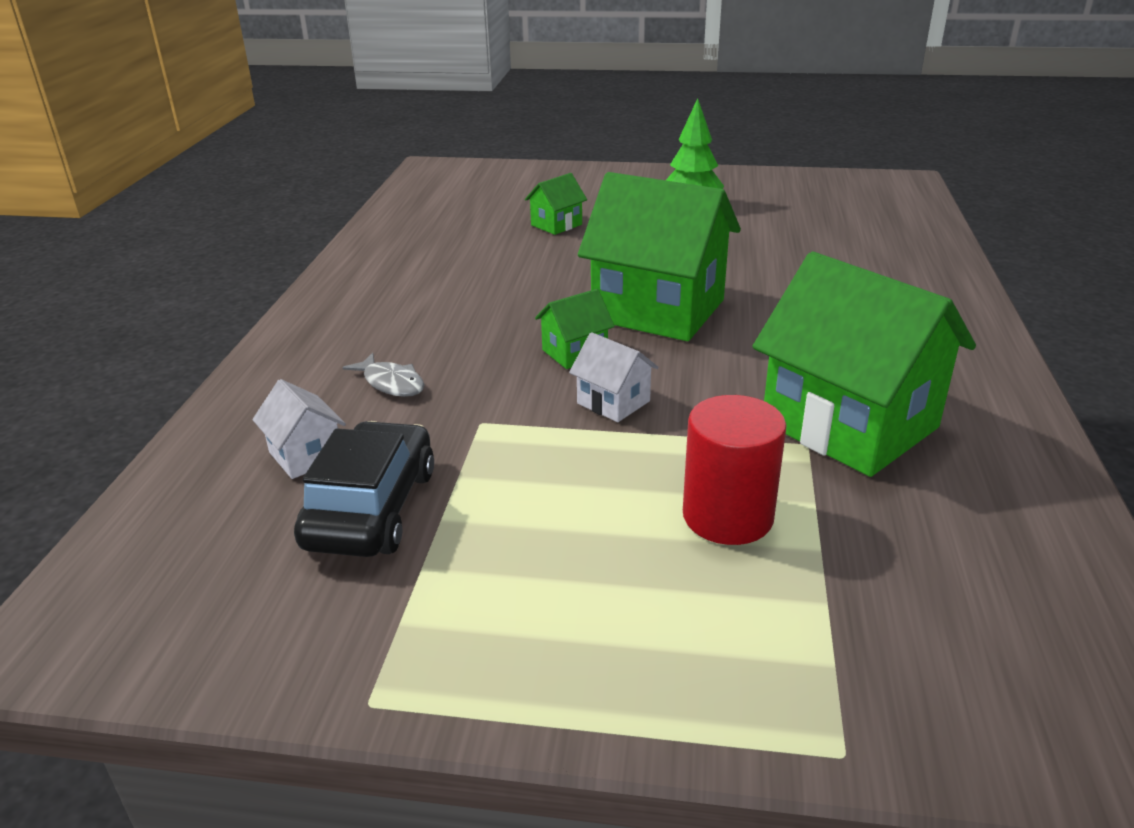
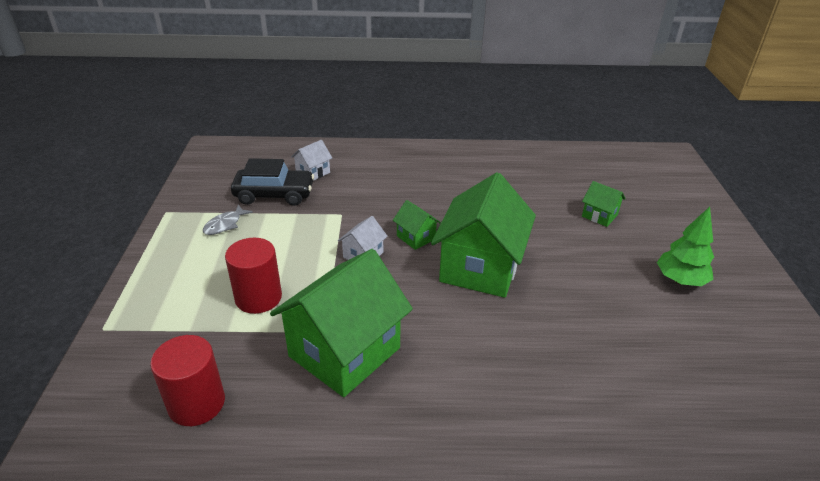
camera: 80 degrees right, 5 degrees up
grey fish [342,353,425,397] -> grey fish moved to [203,205,253,235]
none -> red cylinder [150,335,225,426]

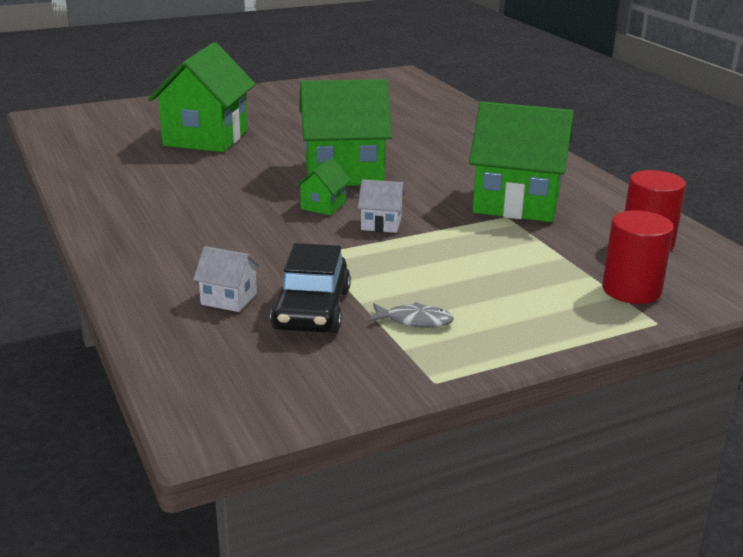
camera: 115 degrees left, 10 degrees down
red cylinder [225,238,282,314] -> red cylinder moved to [602,210,674,304]
black car [231,158,314,206] -> black car turned 150 degrees counterclockwise [270,243,351,333]
green house [582,181,626,227] -> green house [148,42,255,152], size x2.27
green tree [657,207,714,286] -> none

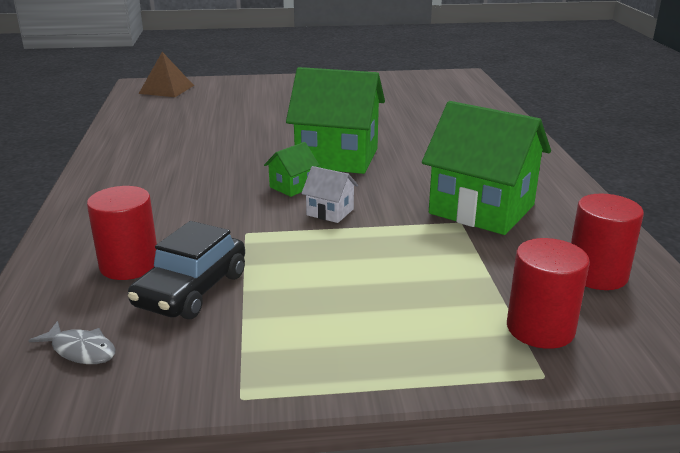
camera: 20 degrees right, 0 degrees up
green house [148,42,255,152] -> none
white house [193,246,261,312] -> red cylinder [87,186,157,280]
grey fish [368,302,454,328] -> grey fish moved to [28,321,115,364]
none -> brown pyramid [139,52,194,97]

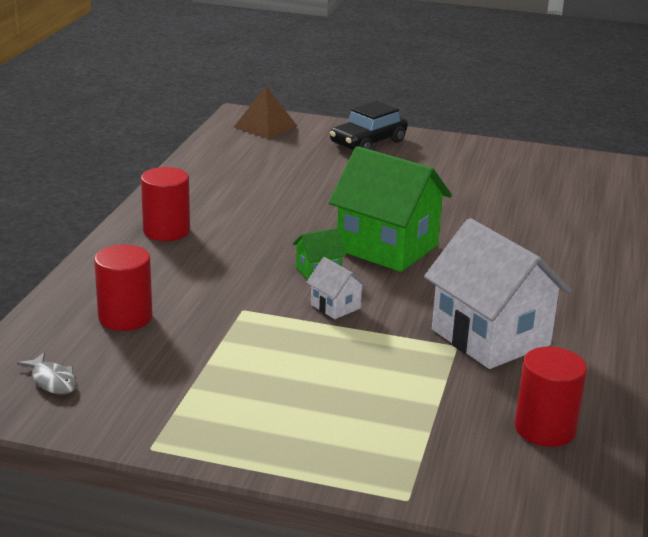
camera: 20 degrees right, 0 degrees up
black car [128,221,245,319] -> black car moved to [330,101,408,150]
green house [422,101,551,235] -> white house [424,218,572,369]
red cylinder [507,238,590,349] -> red cylinder moved to [141,167,190,241]

